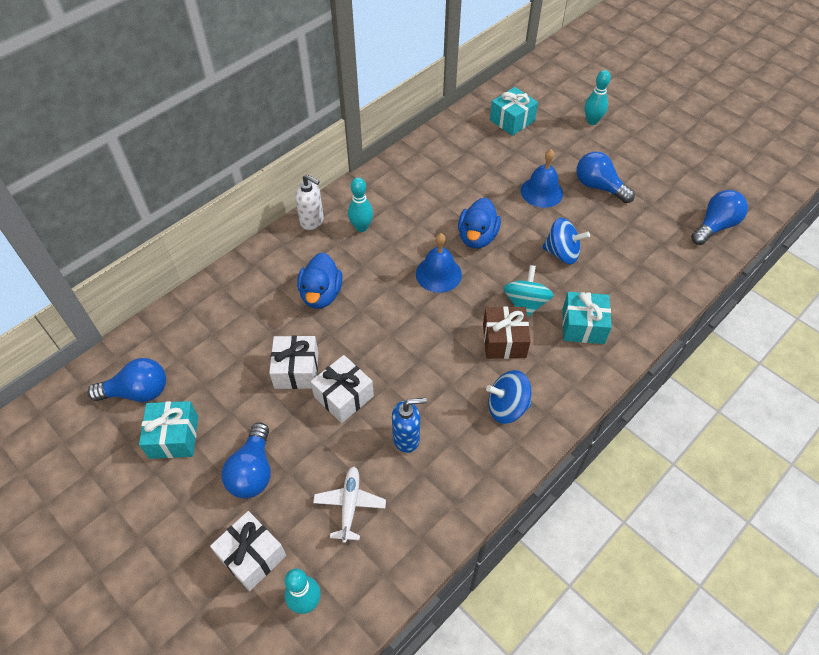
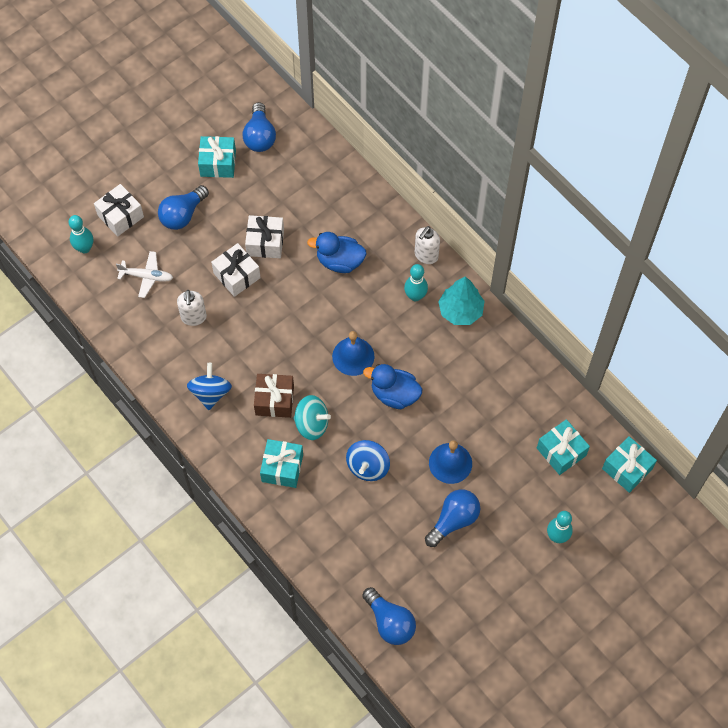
camera: 95 degrees right, 10 degrees up
blue light bulb [221,422,270,498] -> blue light bulb turned 60 degrees counterclockwise [158,185,209,230]
blue soap dispenser [392,398,427,453] -> white soap dispenser [177,290,207,326]
none -> turquoise tree [438,276,485,325]
none -> turquoise gift [602,436,657,493]

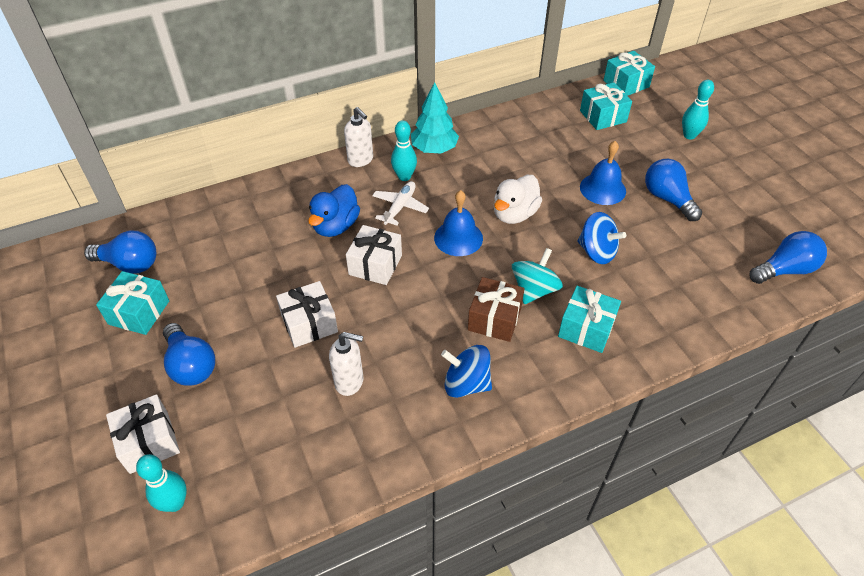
camera: 75 degrees left, 15 degrees down
white plane [116,251,173,298] -> white plane moved to [372,181,429,226]
white gift [245,215,284,258] -> white gift moved to [346,225,402,285]
blue duck [363,364,422,409] -> white duck [494,175,542,224]

